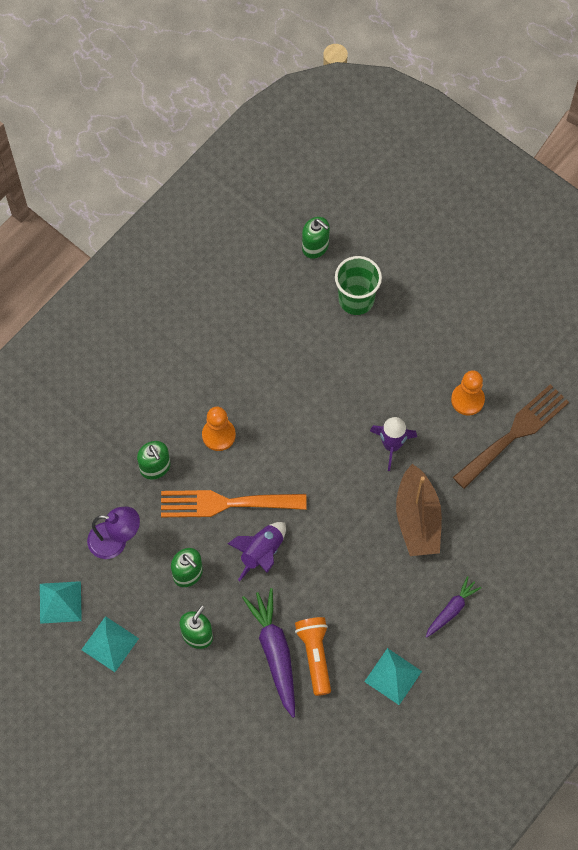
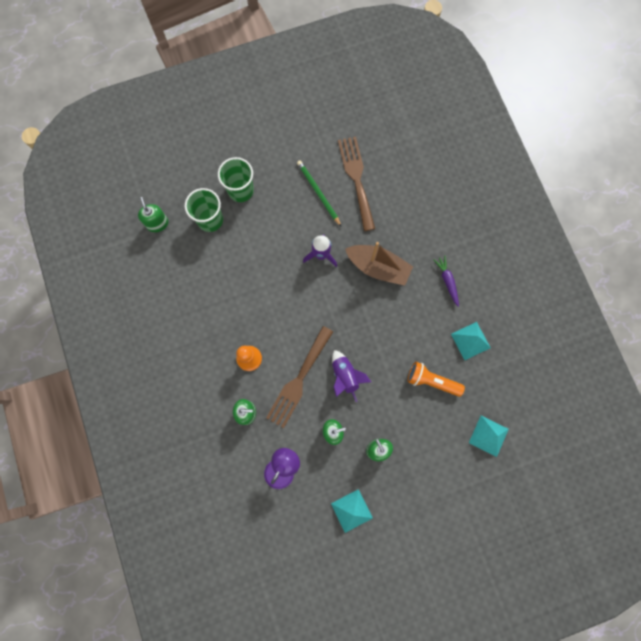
camera: 60 degrees left, 10 degrees up
turquoise pyramid [40,581,82,624] -> turquoise pyramid moved to [469,415,509,457]
orange fork [161,490,307,517] -> brown fork [266,326,333,428]
purple carrot [242,588,295,718] -> none
green soap dispenser [302,217,330,259] -> green soap dispenser turned 90 degrees counterclockwise [138,197,168,232]
orange pawn [451,370,485,415] -> green pencil [297,160,341,226]
none -> green cup [218,157,254,202]

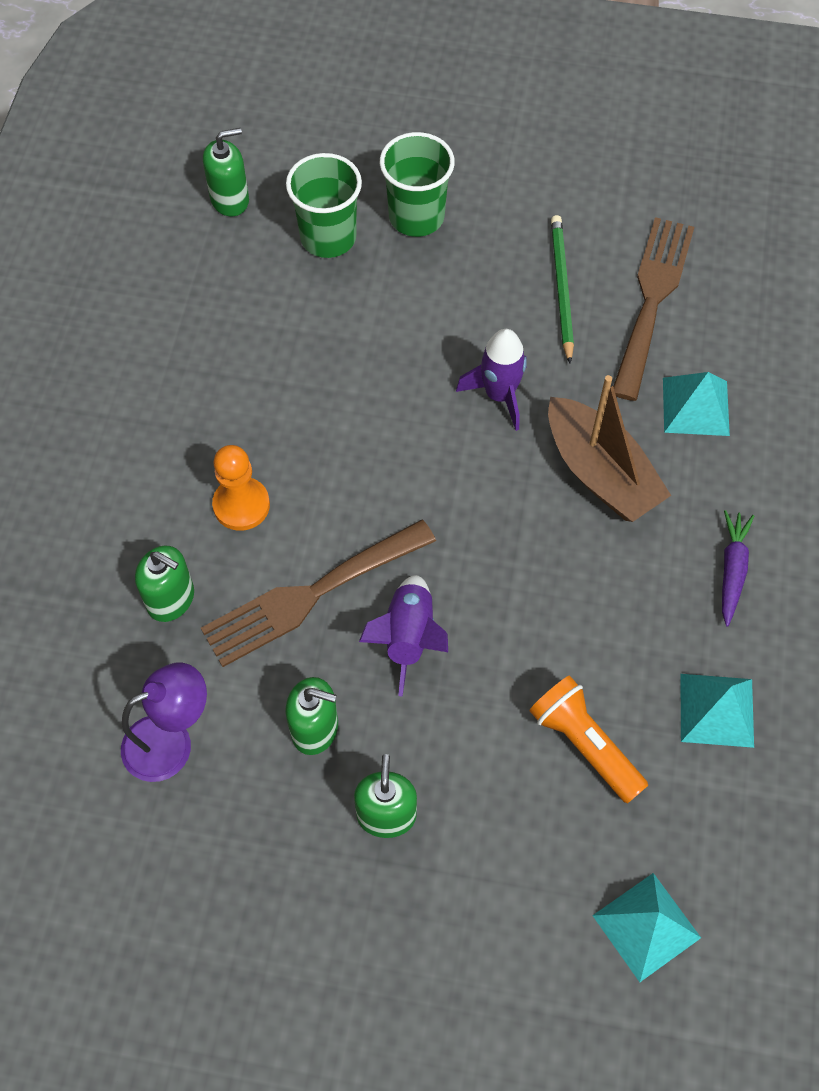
camera: 30 degrees right, 15 degrees down
green soap dispenser [138,197,168,232] -> green soap dispenser turned 60 degrees clockwise [203,128,249,216]
turquoise pyramid [331,489,373,533] -> turquoise pyramid moved to [663,372,730,436]

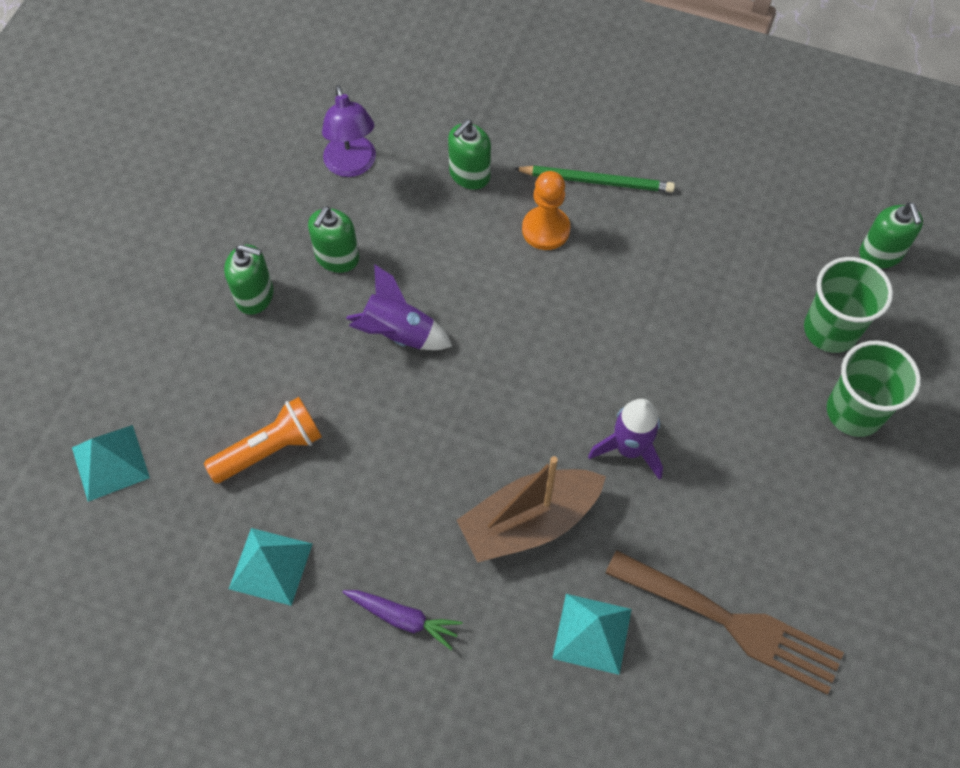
camera: 100 degrees right, 0 degrees up
brown fork [201,520,436,667] -> none
green pencil [551,215,574,363] -> green pencil moved to [513,166,675,193]

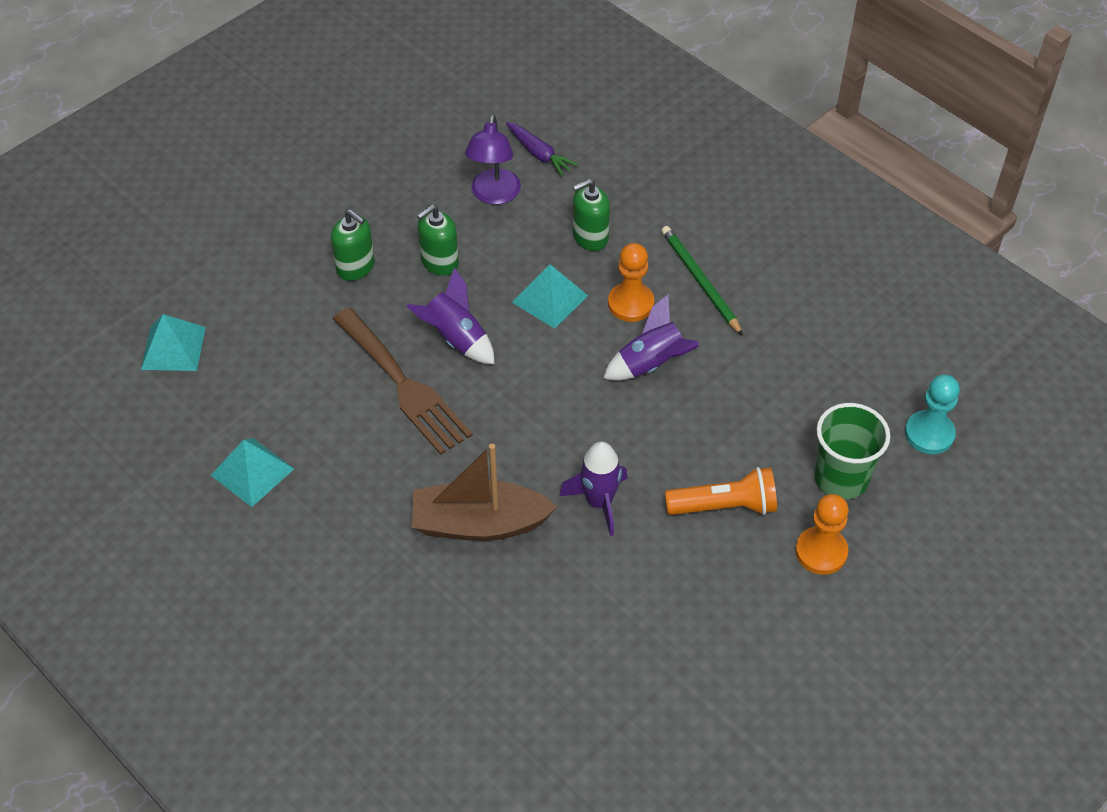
camera: 25 degrees right, 10 degrees down
orange flashlight [204,397,322,483] -> orange flashlight moved to [665,467,777,515]
purple carrot [342,590,462,650] -> purple carrot moved to [506,122,578,176]
green pencil [513,166,675,193] -> green pencil turned 150 degrees counterclockwise [661,226,743,336]
turquoise pyramid [552,594,632,675] -> turquoise pyramid moved to [512,264,588,329]
brown fork [605,550,844,694] -> brown fork moved to [333,308,473,455]
green cup [827,340,921,437] -> orange pawn [795,494,849,575]
green soap dispenser [859,202,923,268] -> turquoise pawn [905,375,960,454]
none -> purple rocket [603,295,699,381]

